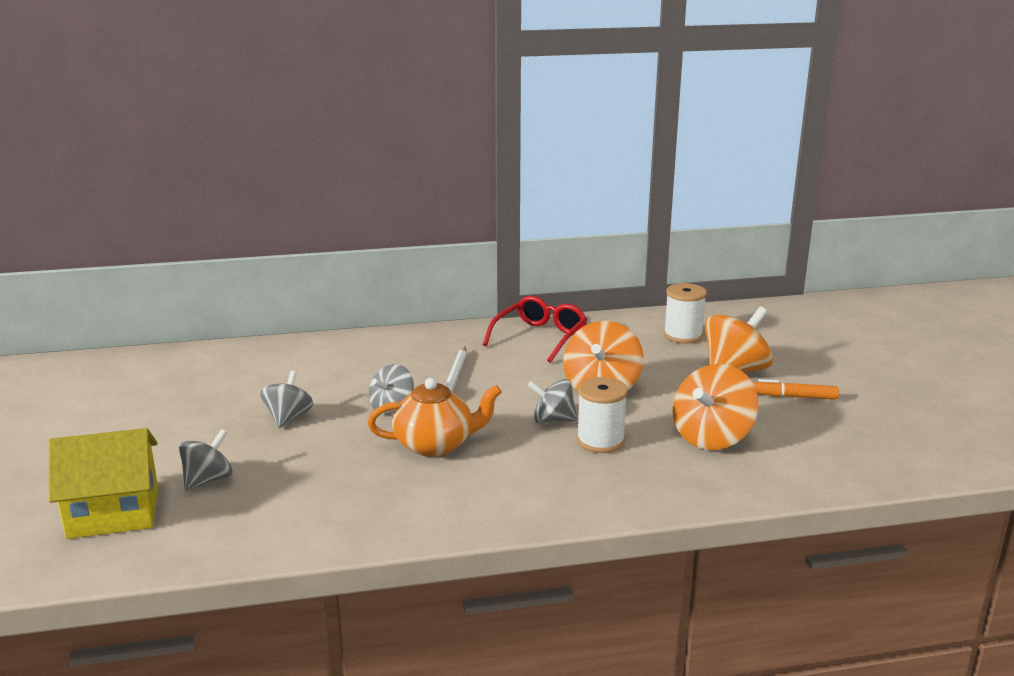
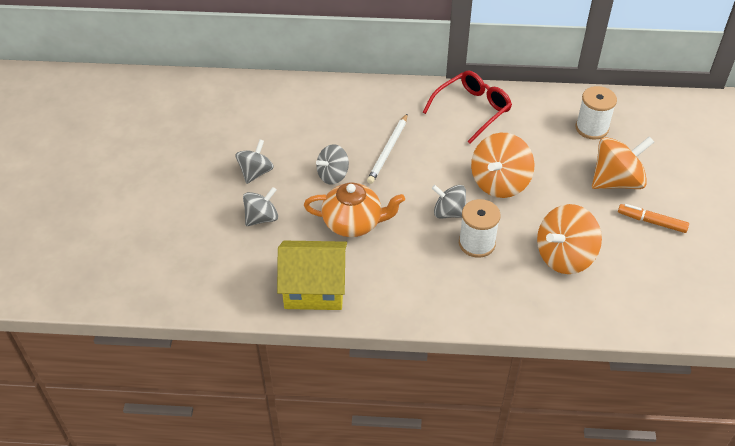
camera: 15 degrees right, 25 degrees up
yellow house [49,428,158,539] -> yellow house moved to [277,241,347,310]
grey spinning top [179,429,233,491] -> grey spinning top moved to [243,187,278,226]

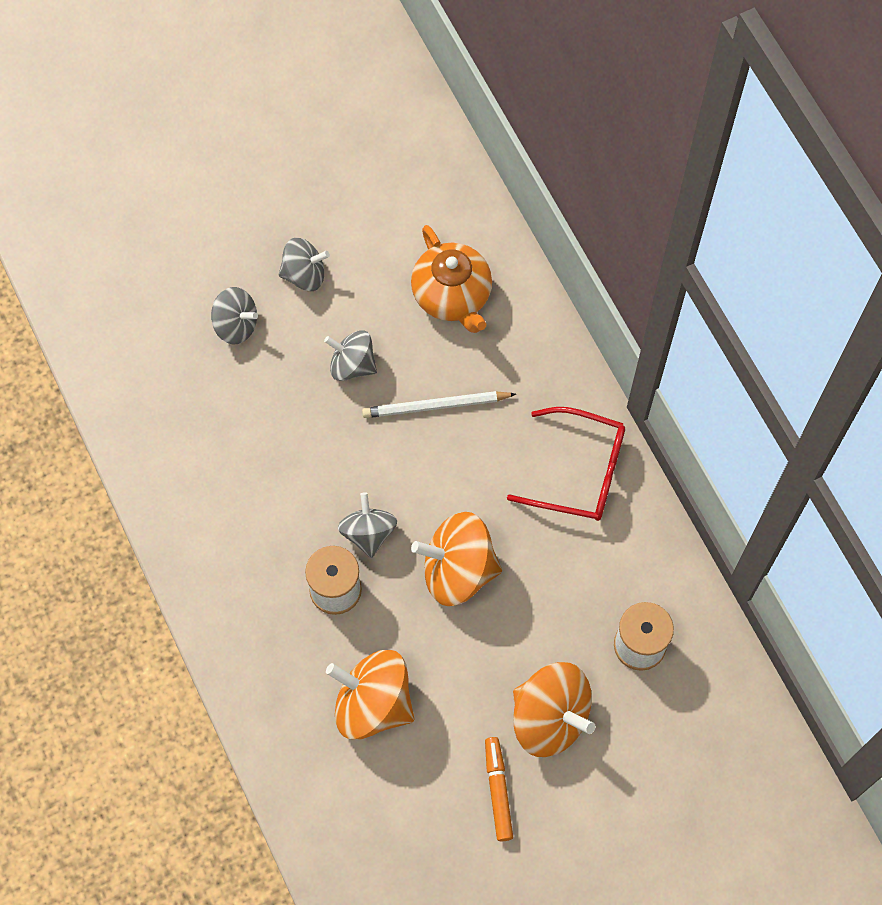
camera: 60 degrees right, 20 degrees up
yellow house [277,241,347,310] -> none
orange teapot [304,182,405,237] -> orange teapot moved to [411,225,492,333]

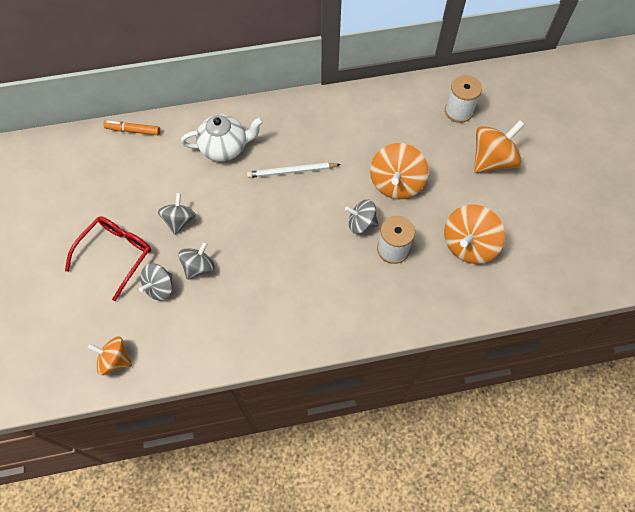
camera: 75 degrees left, 5 degrees down
grey spinning top [324,330,377,381] -> grey spinning top moved to [139,264,172,301]
white pencil [362,391,516,418] -> white pencil turned 75 degrees clockwise [247,163,341,178]
orange teapot [411,225,492,333] -> white teapot [181,115,264,161]
orange marker [485,737,513,841] -> orange marker moved to [104,121,160,135]
red glasses [507,407,625,521] -> red glasses moved to [65,216,151,301]
none -> orange spinning top [88,337,132,375]

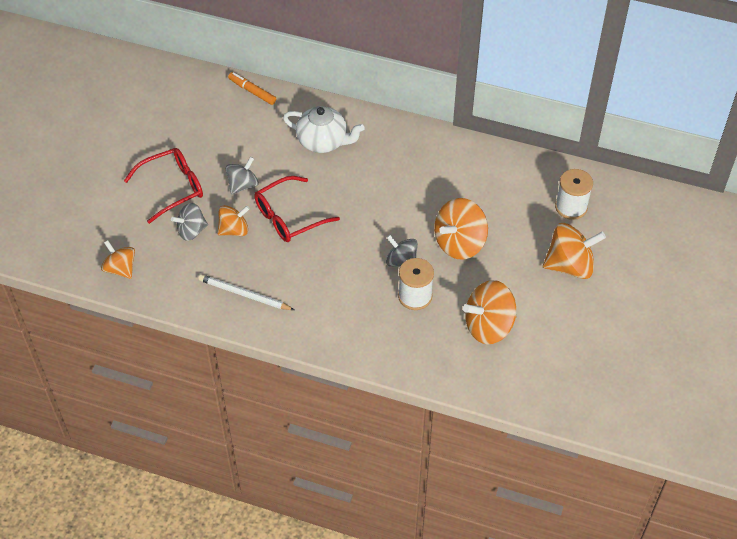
camera: 30 degrees right, 10 degrees down
grey spinning top [178,241,215,280] -> orange spinning top [218,205,250,236]
white pencil [247,163,341,178] -> white pencil moved to [198,274,294,310]
none -> red glasses [254,176,340,242]

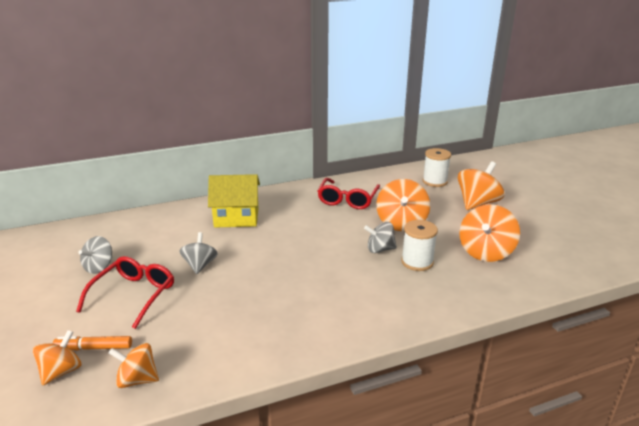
camera: 40 degrees left, 25 degrees down
grey spinning top [171,203,208,241] -> grey spinning top moved to [78,236,112,274]
white pencil [198,274,294,310] -> none
orange spinning top [218,205,250,236] -> orange spinning top moved to [33,330,81,385]
orange marker [228,72,276,105] -> orange marker moved to [53,336,132,350]
red glasses [254,176,340,242] -> red glasses moved to [318,178,380,209]
white teapot [283,106,365,153] -> yellow house [208,174,260,228]

